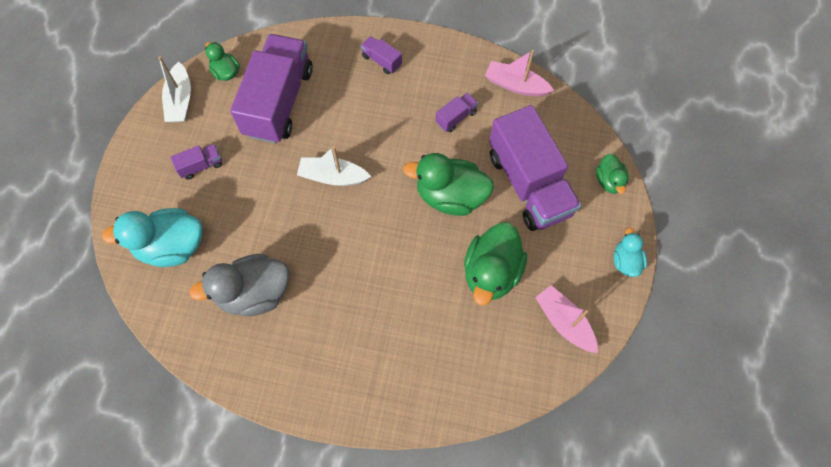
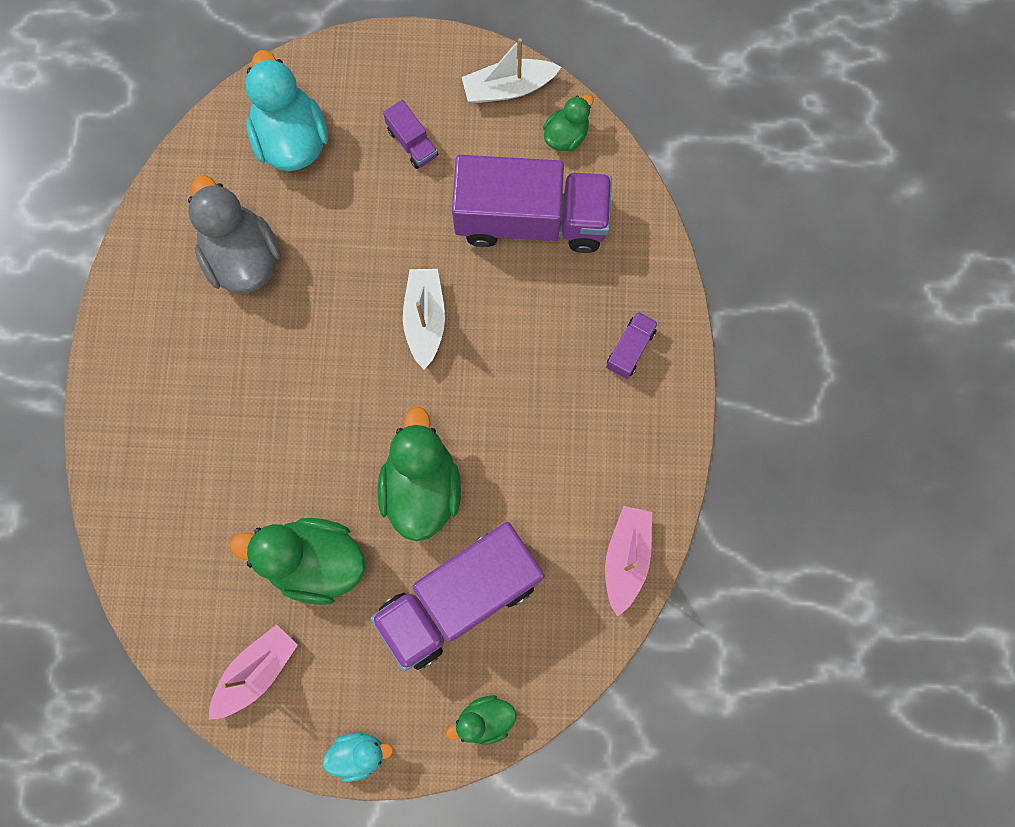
camera: 80 degrees right, 10 degrees up
purple truck [436,92,478,132] -> none

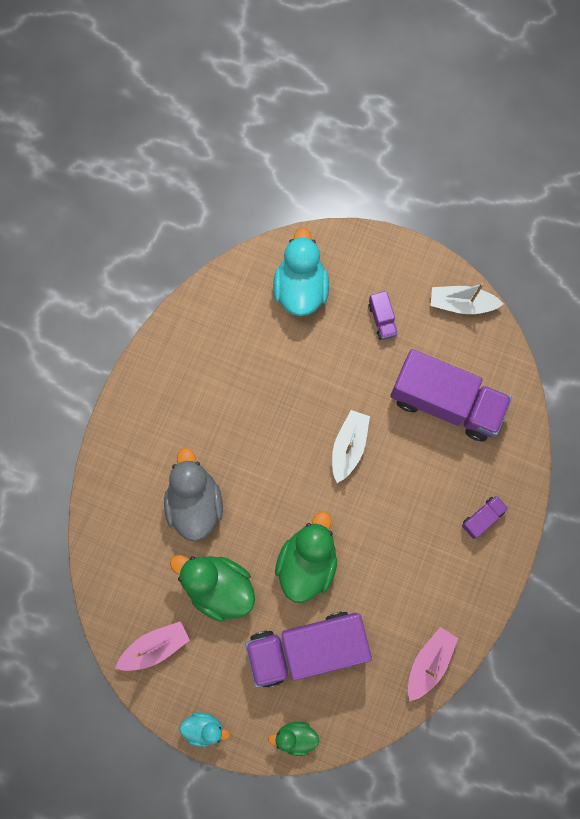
camera: 20 degrees right, 0 degrees up
grey duck [188,175,281,294] -> grey duck moved to [164,448,223,541]
green duck [543,94,594,151] -> none

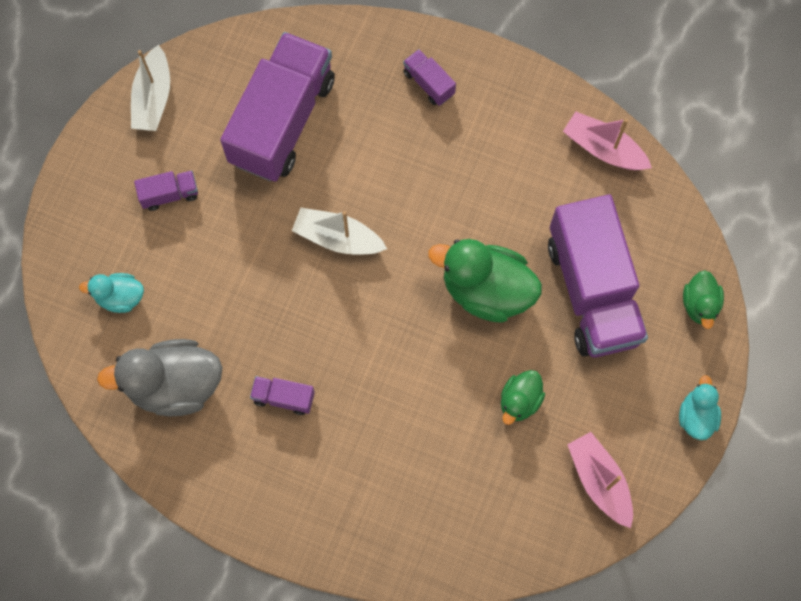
camera: 90 degrees left, 5 degrees down
grey duck [164,448,223,541] -> grey duck moved to [97,339,223,417]
green duck [170,555,255,622] -> green duck [501,370,545,425], size x0.54
turquoise duck [273,227,329,316] -> turquoise duck [79,273,144,313], size x0.54
none -> purple truck [250,376,315,415]

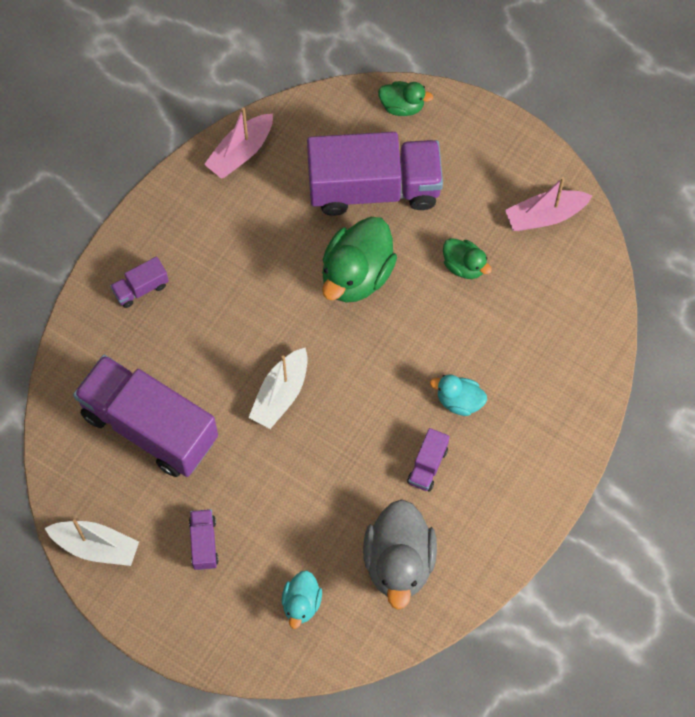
camera: 80 degrees left, 5 degrees down
turquoise duck [679,375,721,440] -> turquoise duck moved to [430,374,487,416]

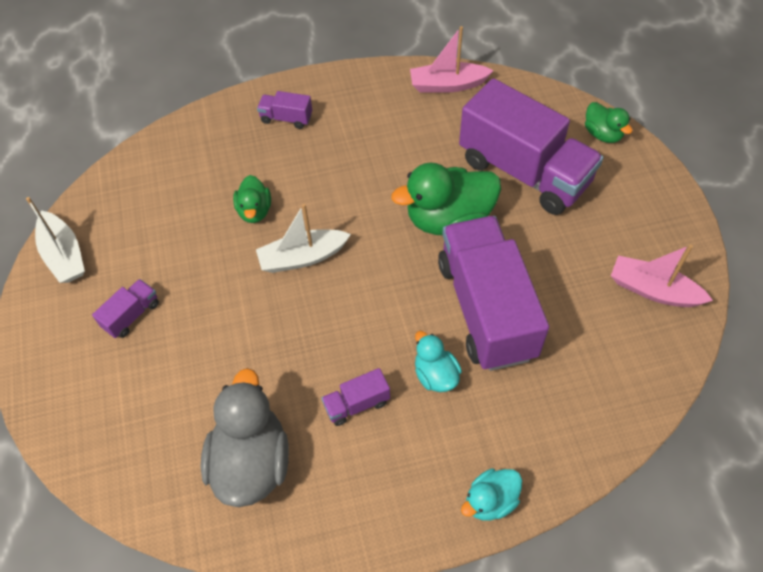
camera: 45 degrees right, 10 degrees down
purple truck [73,355,218,477] -> purple truck moved to [438,216,549,371]
turquoise duck [282,570,322,629] -> turquoise duck moved to [461,468,522,521]
grey duck [363,499,437,610] -> grey duck turned 135 degrees clockwise [200,368,289,507]
green duck [443,238,492,279] -> green duck moved to [233,175,271,223]

